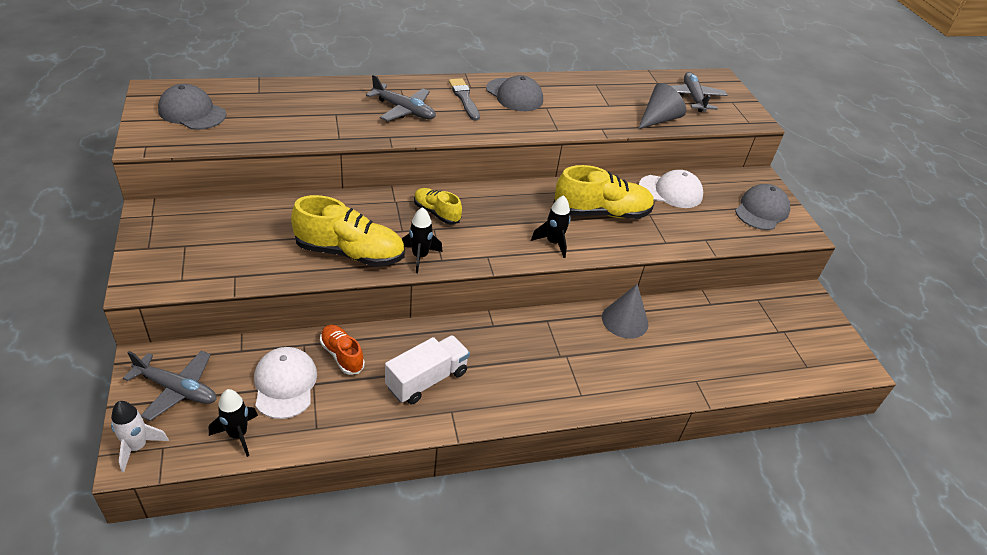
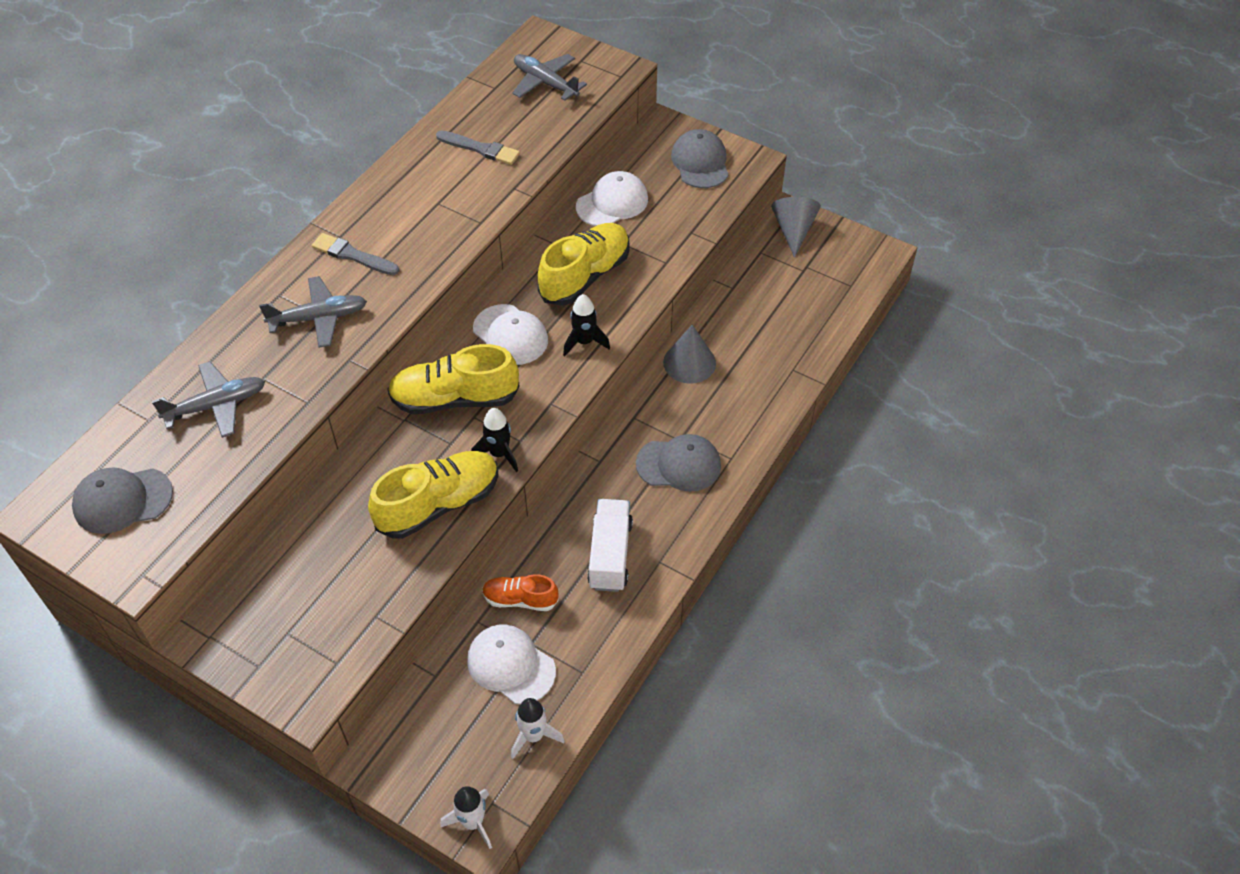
camera: 40 degrees left, 10 degrees up
grey plane [123,350,216,421] -> grey plane moved to [152,361,265,438]
black rocket [209,389,258,457] -> white rocket [511,698,564,759]
yellow shoe [414,188,462,224] -> yellow shoe [388,344,520,414], size x1.77
grey cap [486,75,543,111] -> grey cap moved to [636,434,721,492]
grey cone [638,83,686,129] -> grey cone moved to [771,197,821,258]
none -> grey brush [436,130,520,165]
none -> white cap [473,304,548,365]

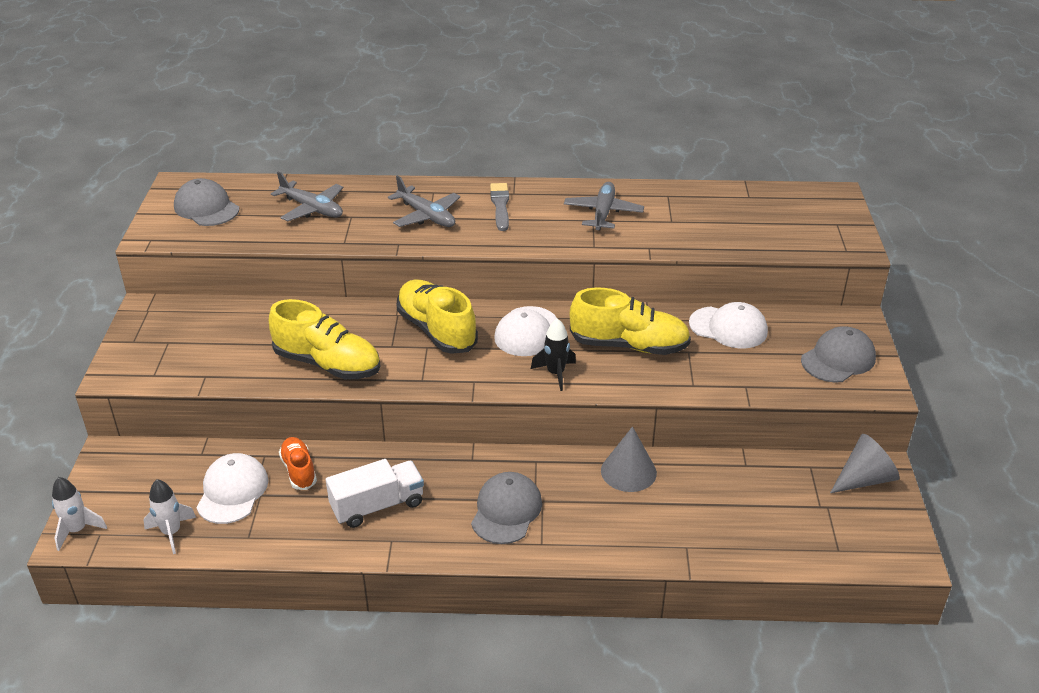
camera: 60 degrees right, 15 degrees down
grey brush [436,130,520,165] -> none
black rocket [471,408,518,472] -> none
grey plane [512,54,587,101] -> grey plane moved to [564,182,644,231]
grey cap [636,434,721,492] -> grey cap turned 135 degrees counterclockwise [471,472,542,544]

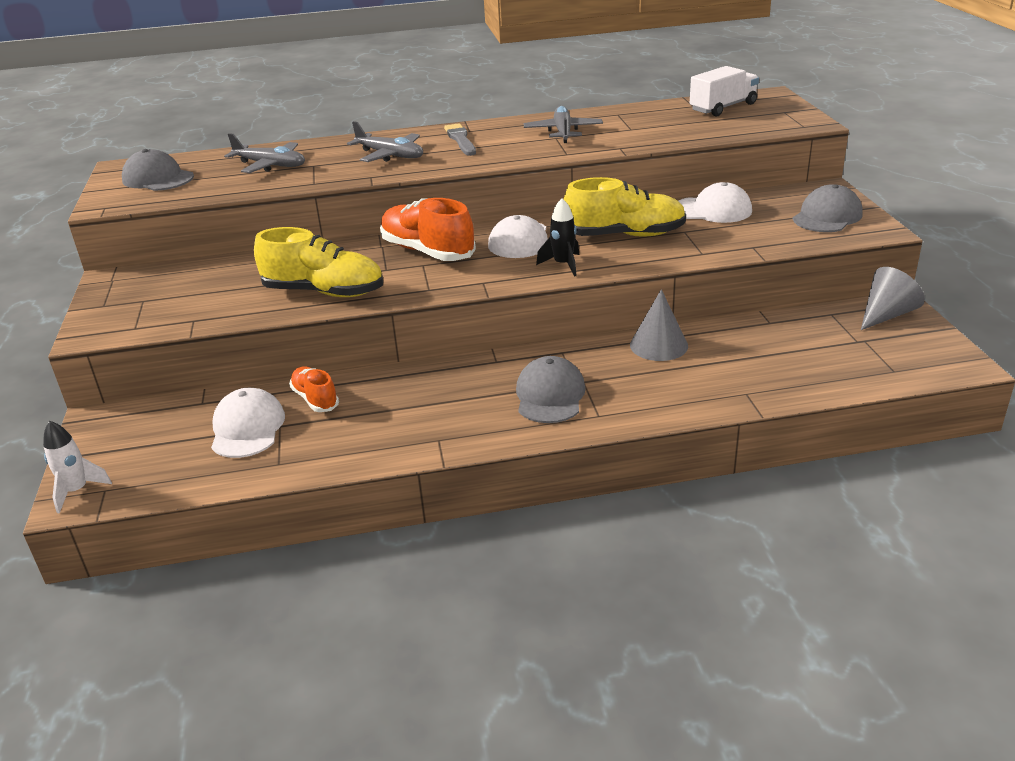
camera: 10 degrees left, 5 degrees down
white rocket [143,479,196,554] -> none
white truck [326,459,424,528] -> white truck moved to [690,66,759,116]
yellow shoe [397,280,478,354] -> orange shoe [380,198,476,261]

